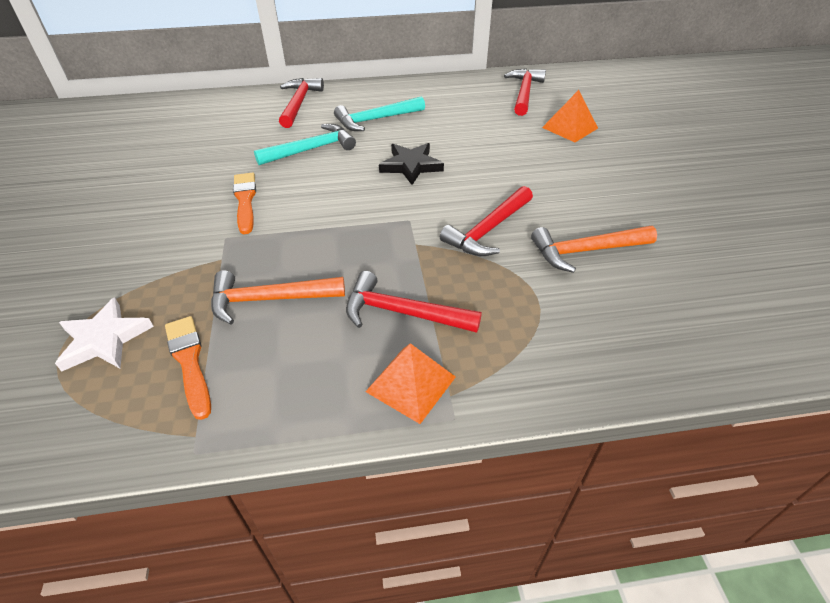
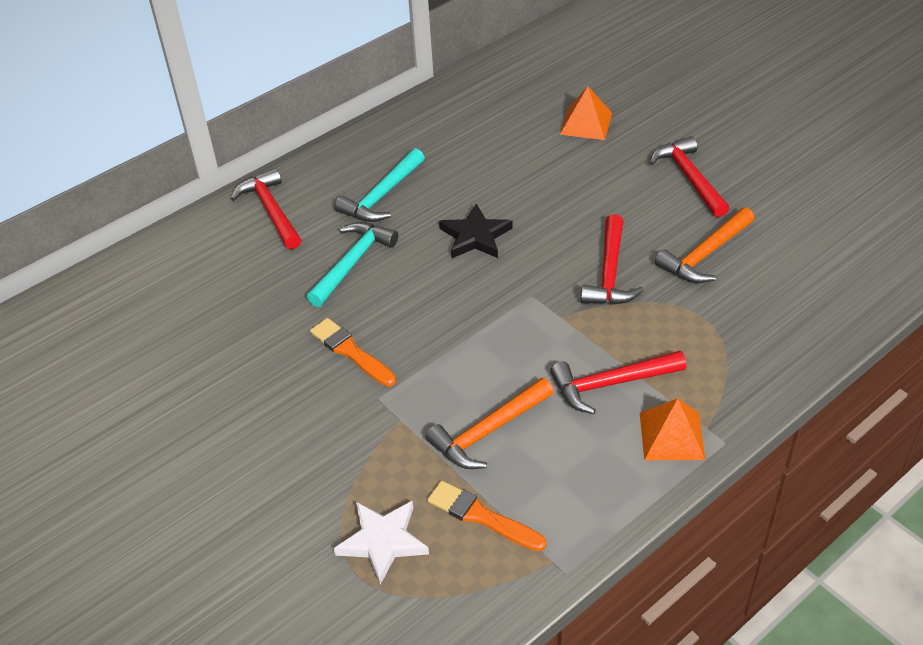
camera: 30 degrees left, 0 degrees up
red hammer [504,68,546,116] -> red hammer moved to [650,136,729,217]

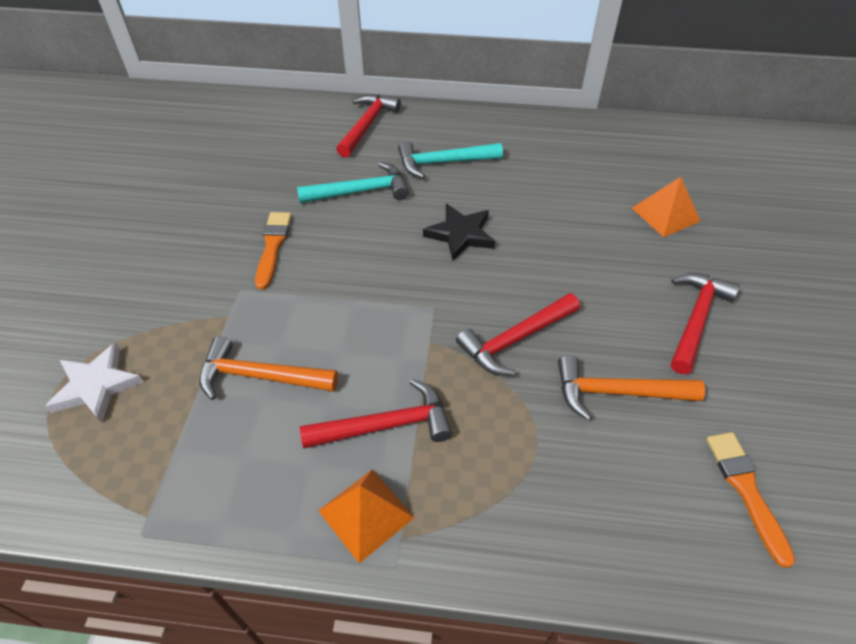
camera: 45 degrees right, 5 degrees up
orange brush [427,481,547,551] -> orange brush moved to [706,432,795,568]
red hammer [550,351,686,414] -> red hammer turned 135 degrees clockwise [300,379,453,449]

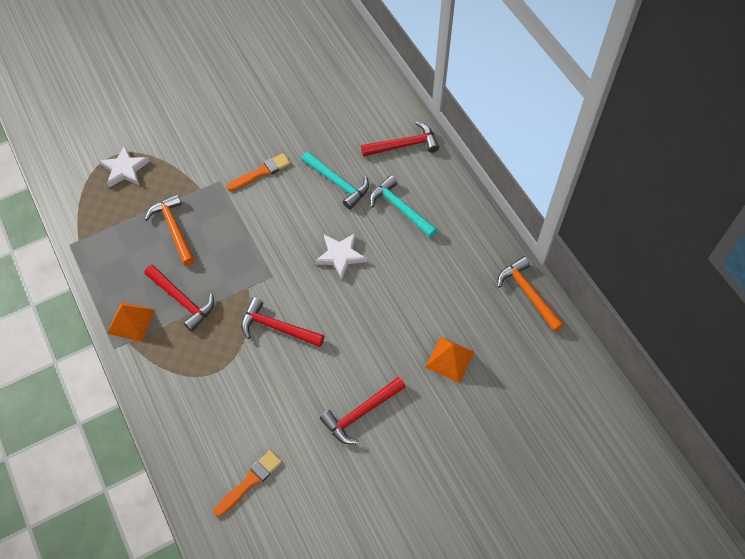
camera: 55 degrees right, 10 degrees up
black star [423,204,495,261] -> white star [315,233,367,279]
orange hammer [558,355,705,421] -> orange hammer moved to [498,257,564,332]
red hammer [671,273,740,374] -> red hammer turned 150 degrees clockwise [320,377,406,444]

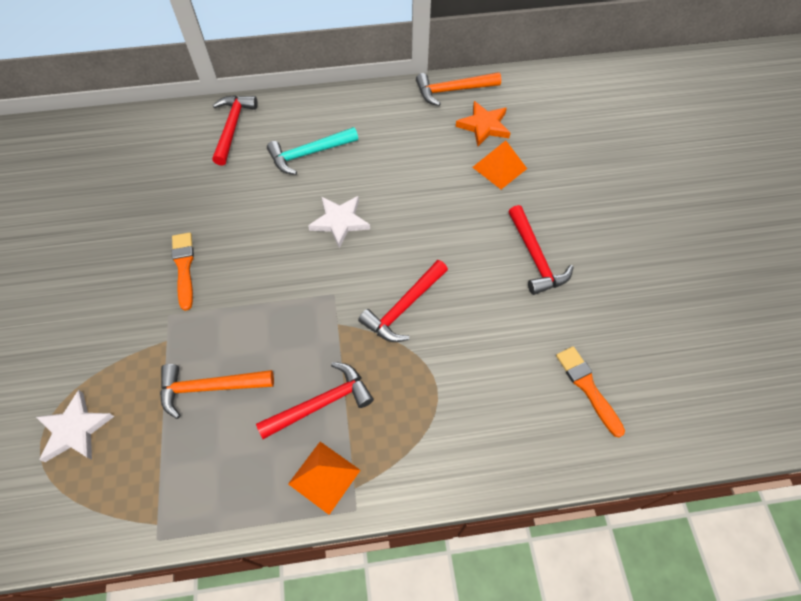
camera: 70 degrees left, 0 degrees up
turquoise hammer [301,151,369,209] -> none
none -> orange star [456,101,510,146]

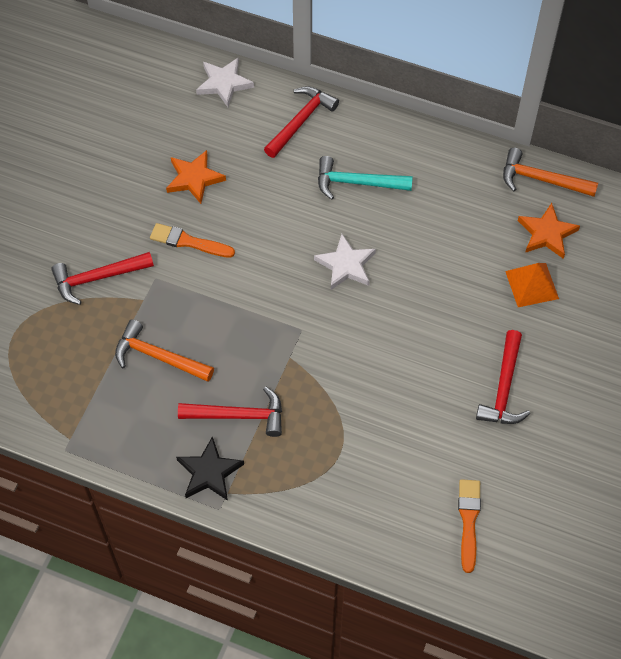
camera: 30 degrees right, 0 degrees up
white star [36,390,114,462] -> white star moved to [196,58,254,107]
orange brush [172,233,194,311] -> orange brush turned 90 degrees counterclockwise [150,223,235,258]
orange pyramid [288,442,361,515] -> black star [176,436,244,501]
red hammer [358,260,448,342] -> red hammer moved to [51,252,154,305]
none -> orange star [166,150,226,204]

